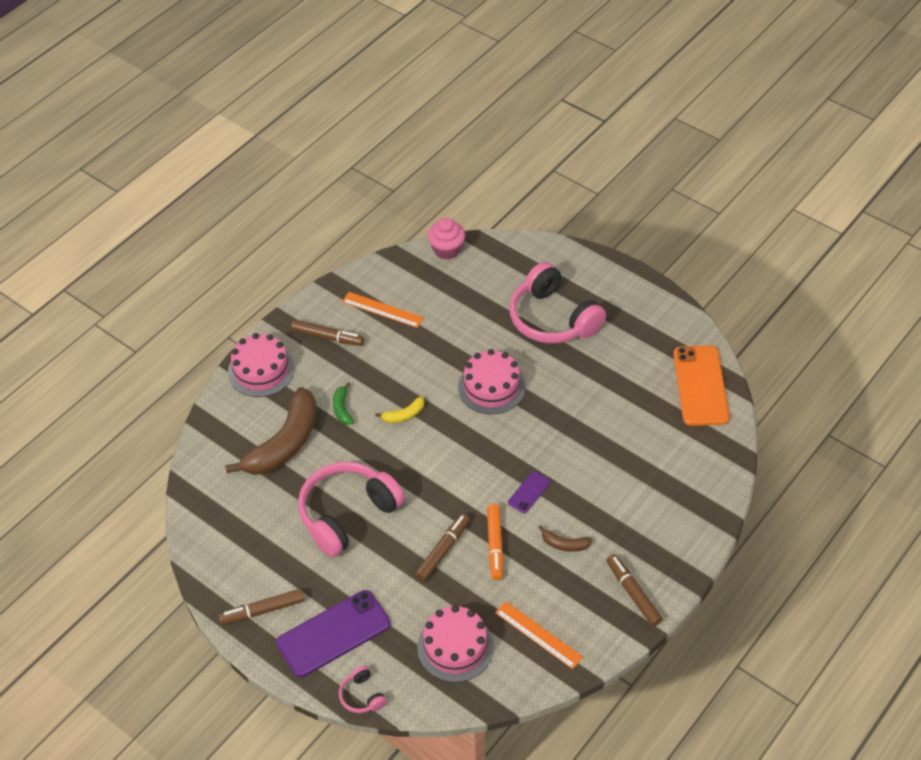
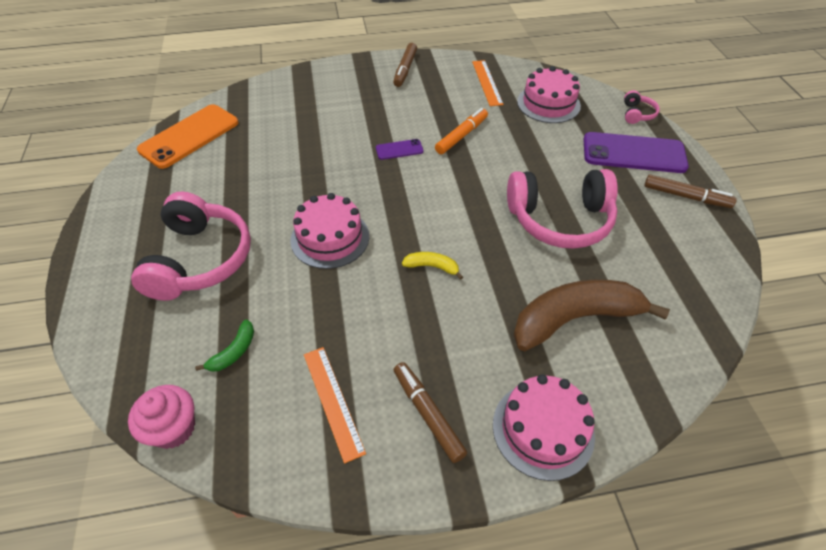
camera: 140 degrees left, 0 degrees up
green banana [333,382,353,425] -> green banana moved to [195,319,254,372]
brown marker [415,514,470,581] -> none
brown banana [538,525,592,552] -> none

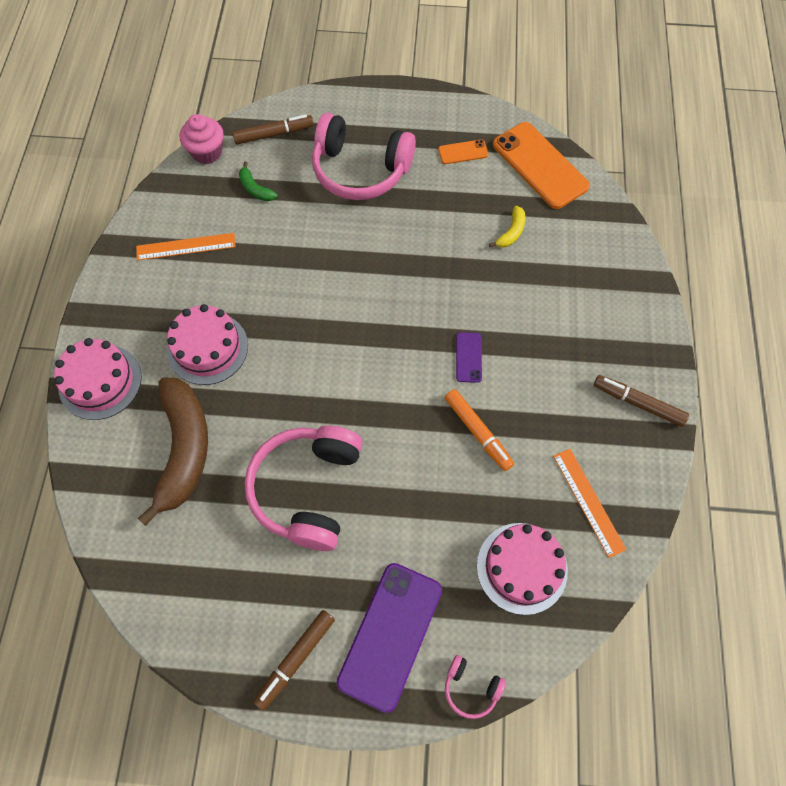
camera: 105 degrees right, 15 degrees up
pink cake [290,193,369,269] -> pink cake moved to [167,304,248,385]
brown marker [394,362,467,463] -> brown marker moved to [233,115,314,144]
yellow banana [402,252,463,280] -> yellow banana moved to [489,206,525,248]
orange ruler [472,60,503,106] -> orange ruler turned 60 degrees clockwise [553,449,627,558]
none -> orange phone [438,140,488,164]

